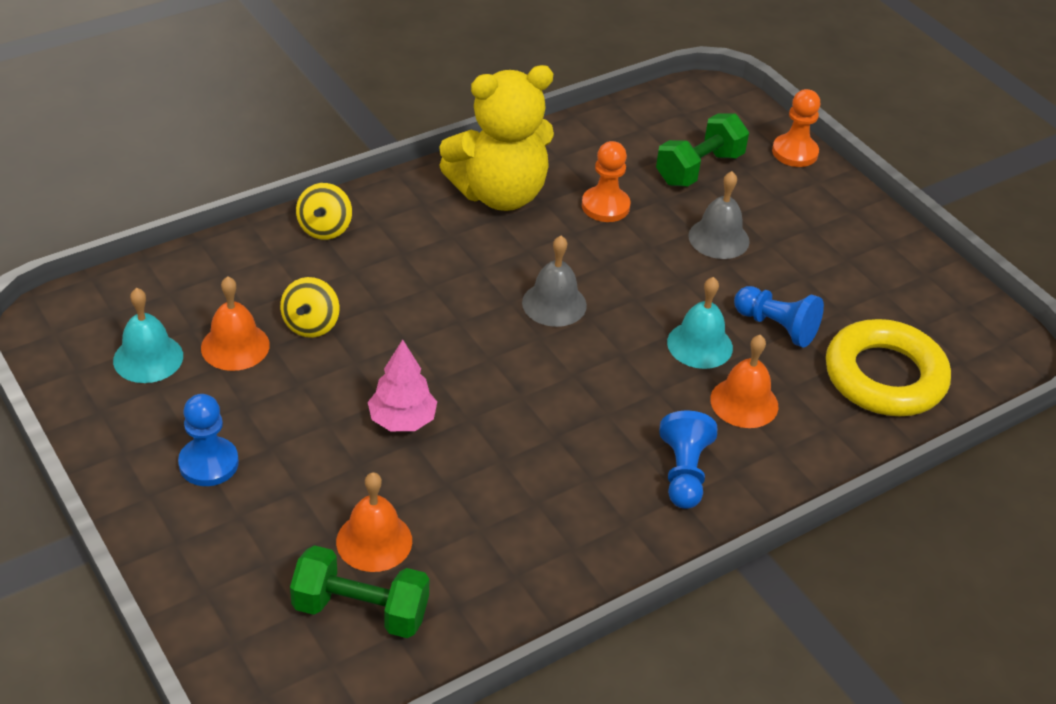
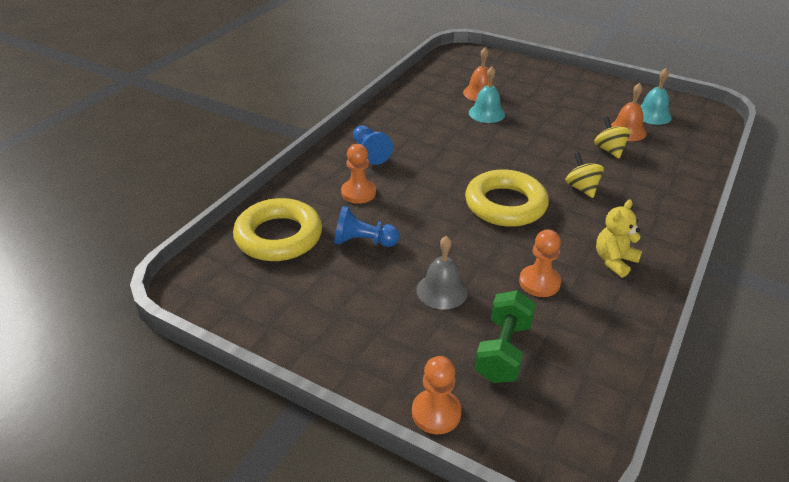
camera: 155 degrees right, 5 degrees down
blue pawn [178,394,239,486] -> none
green dumbbell [290,545,429,638] -> none
yellow spinning top [296,183,352,240] -> yellow spinning top moved to [565,153,604,198]
pink tree [368,339,437,431] -> none
yellow teddy bear [439,65,554,211] -> yellow teddy bear [596,200,642,278], size x0.52
grey bell [522,236,587,327] -> yellow ring [465,170,549,227]
turquoise bell [667,277,733,369] -> turquoise bell moved to [469,66,505,123]
orange bell [710,335,778,428] -> orange pawn [341,144,376,204]

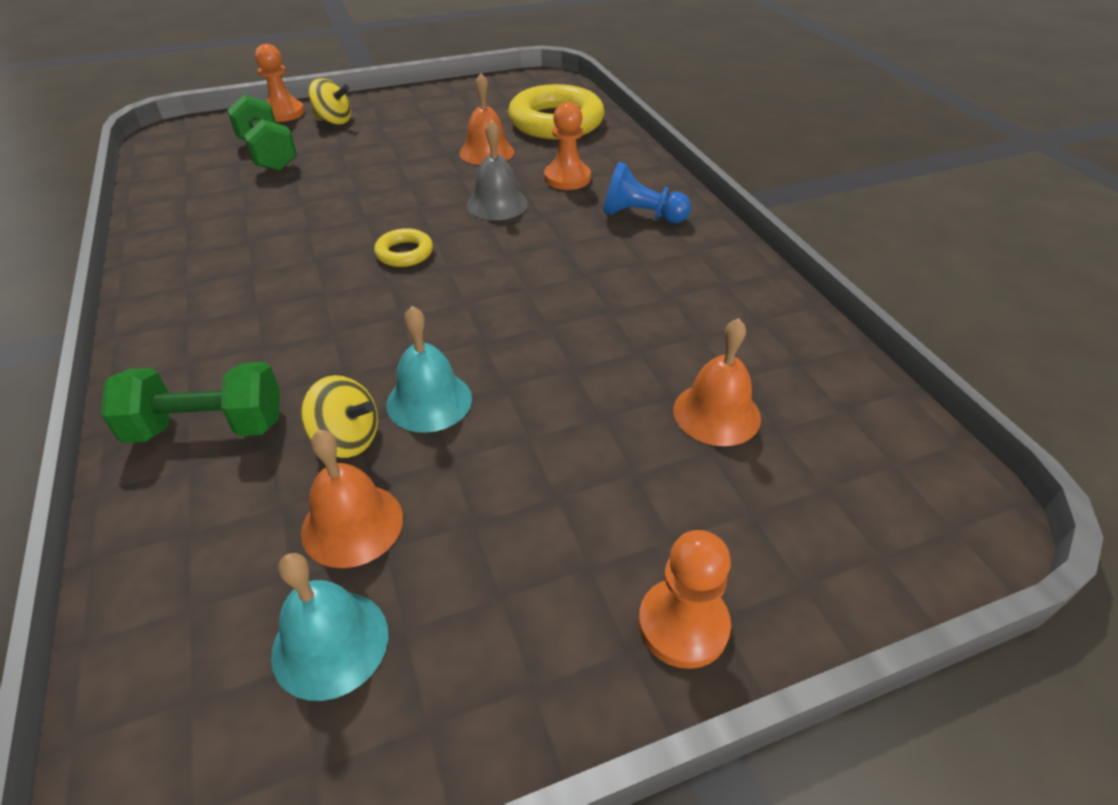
camera: 130 degrees right, 5 degrees up
blue pawn [334,206,399,247] -> orange bell [459,73,514,165]
grey bell [416,236,468,309] -> grey bell moved to [467,120,528,220]
yellow ring [465,170,549,227] -> yellow ring [374,228,433,267], size x0.46
turquoise bell [469,66,505,123] -> turquoise bell moved to [386,306,472,433]
orange pawn [519,229,561,297] -> orange pawn moved to [638,530,731,669]
yellow spinning top [565,153,604,198] -> yellow spinning top moved to [309,78,351,125]
yellow teddy bear [596,200,642,278] -> none
none -> green dumbbell [101,362,280,443]

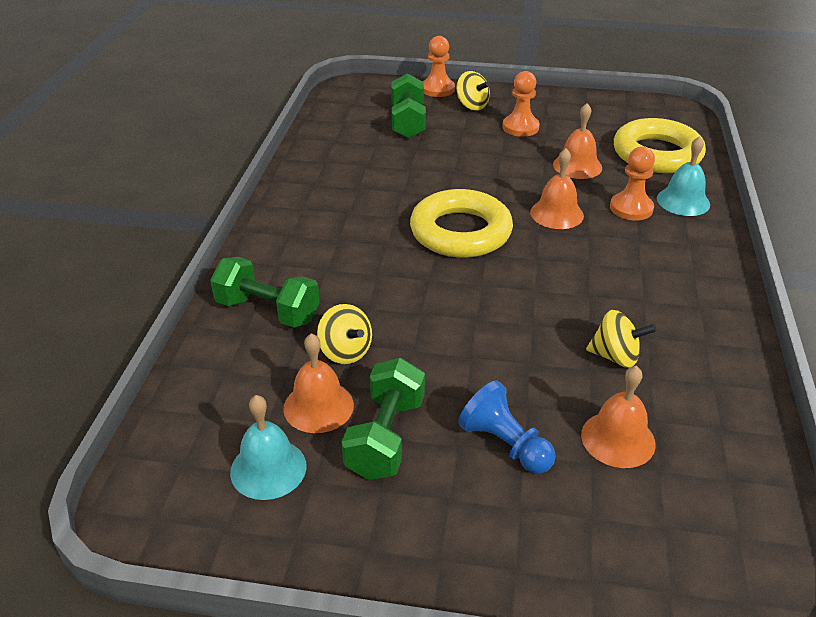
camera: 30 degrees right, 5 degrees down
yellow ring [374,228,433,267] -> yellow ring [410,189,513,258], size x2.16
turquoise bell [386,306,472,433] -> turquoise bell moved to [657,136,710,216]
grey bell [467,120,528,220] -> orange bell [530,148,584,229]
blue pawn [603,162,691,223] -> blue pawn moved to [459,381,556,474]
orange pawn [638,530,731,669] -> orange pawn moved to [502,71,540,137]
none -> green dumbbell [341,358,425,480]
none -> yellow spinning top [586,310,657,368]

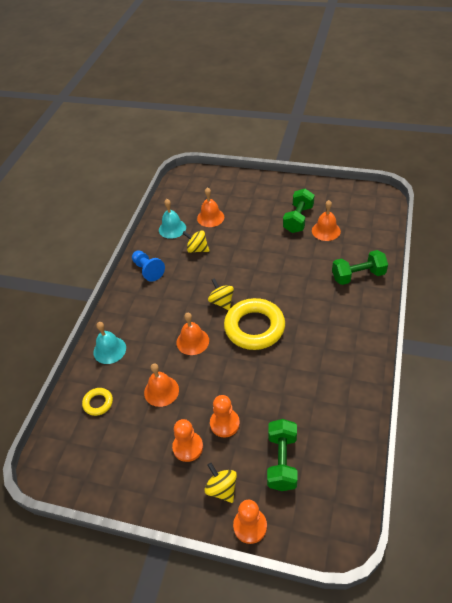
camera: 170 degrees left, 10 degrees up
green dumbbell [210,257,320,328] -> green dumbbell turned 45 degrees counterclockwise [332,250,388,285]
turquoise bell [230,395,307,500] -> turquoise bell moved to [159,199,186,239]
yellow spinning top [317,304,372,364] -> yellow spinning top moved to [208,278,234,310]
blue pawn [459,381,556,474] -> blue pawn moved to [132,250,165,282]
orange pawn [610,147,655,220] -> orange pawn moved to [210,395,240,437]
yellow ring [614,118,706,173] -> yellow ring [82,388,113,416], size x0.46

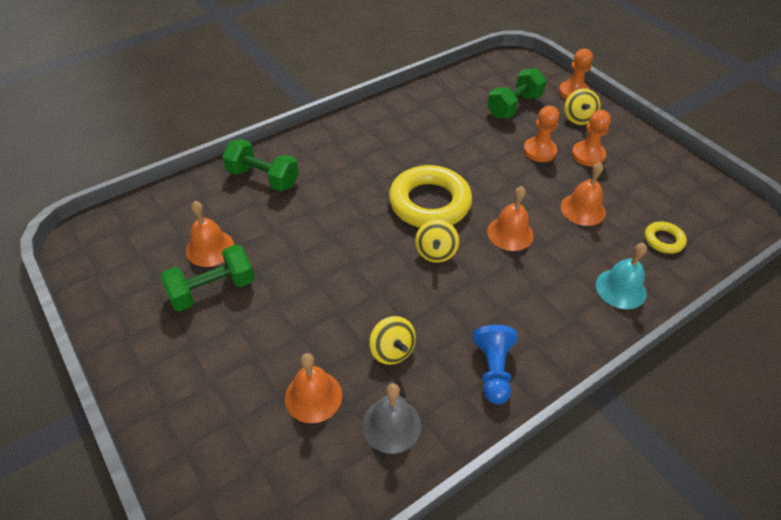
camera: 145 degrees left, 0 degrees up
turquoise bell [159,199,186,239] -> grey bell [362,383,421,454]

